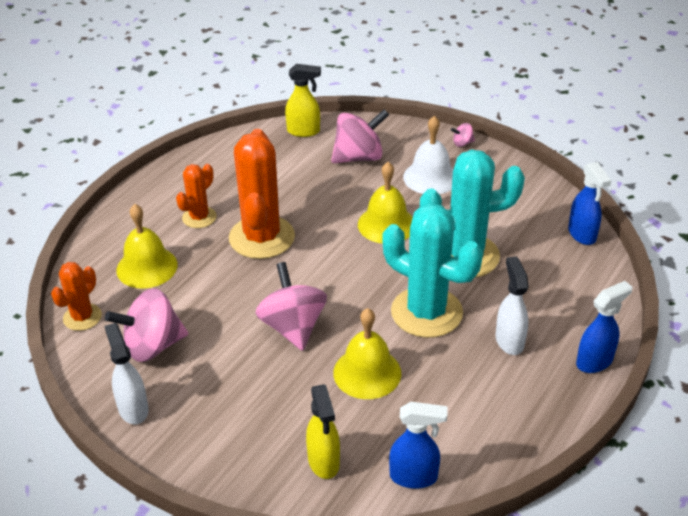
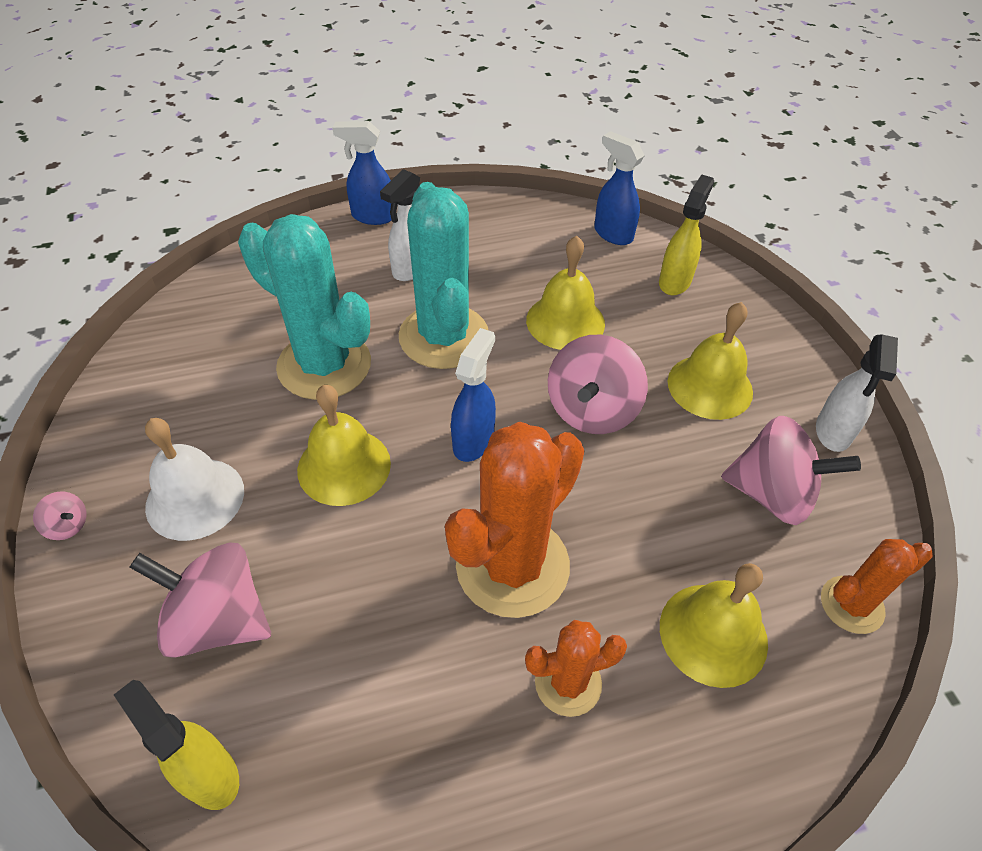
camera: 140 degrees left, 10 degrees up
blue spray bottle [568,162,611,245] -> blue spray bottle moved to [451,328,496,462]
none -> yellow bell [668,302,753,420]

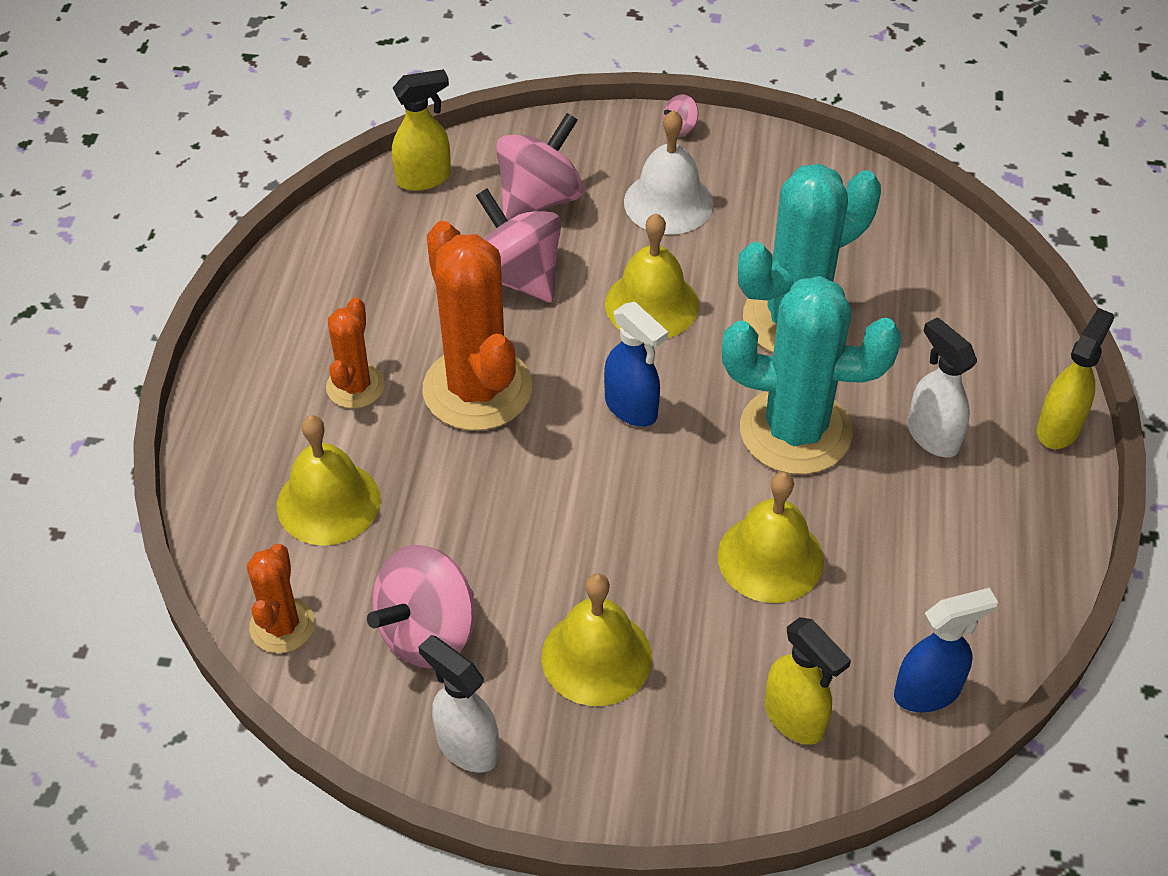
camera: 115 degrees right, 0 degrees up
blue spray bottle [333,121,392,225] -> yellow spray bottle [1037,308,1114,449]
pink spinning top [548,334,648,434] -> pink spinning top moved to [476,189,561,302]

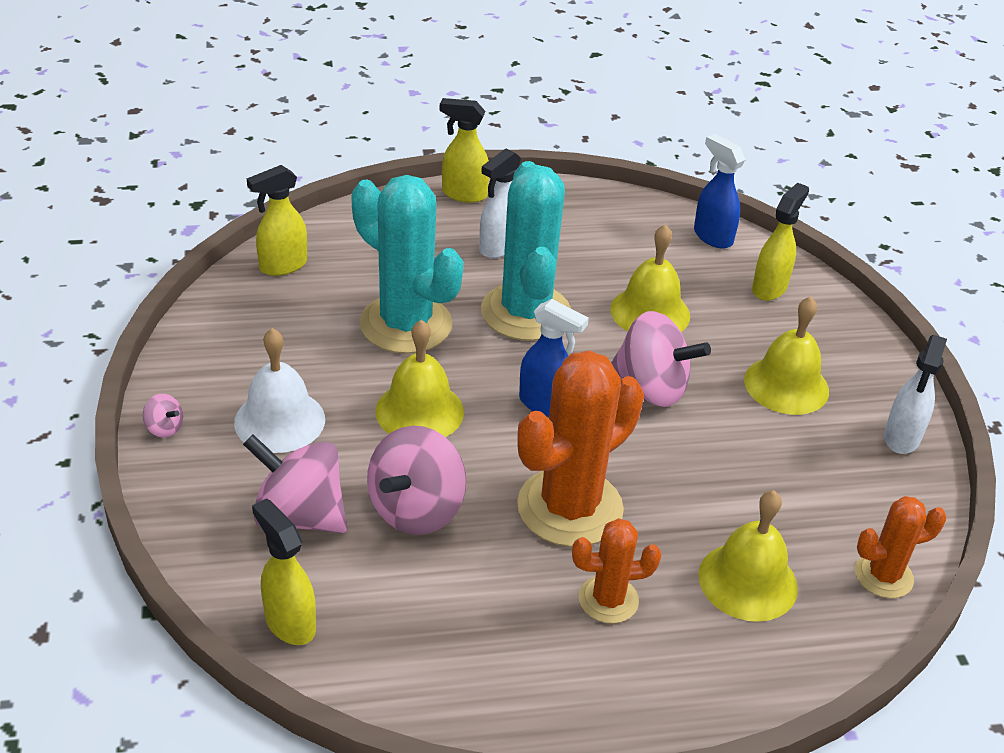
camera: 110 degrees left, 10 degrees down
pink spinning top [367,545,474,669] -> pink spinning top moved to [611,311,711,407]
blue spray bottle [604,302,668,427] -> blue spray bottle turned 90 degrees clockwise [519,299,589,417]
none -> yellow spray bottle [247,165,307,276]

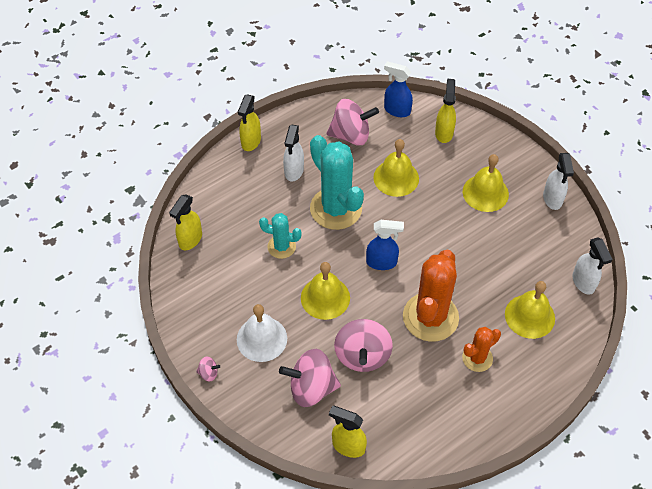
camera: 25 degrees left, 15 degrees up
turquoise cactus [351,175,464,354] -> turquoise cactus [259,213,302,259], size x0.53
yellow spray bottle [439,98,489,203] -> yellow spray bottle turned 60 degrees counterclockwise [238,95,261,151]
pink spinning top [611,311,711,407] -> pink spinning top moved to [327,99,379,145]
orange cactus [855,496,947,598] -> white spray bottle [572,237,613,295]

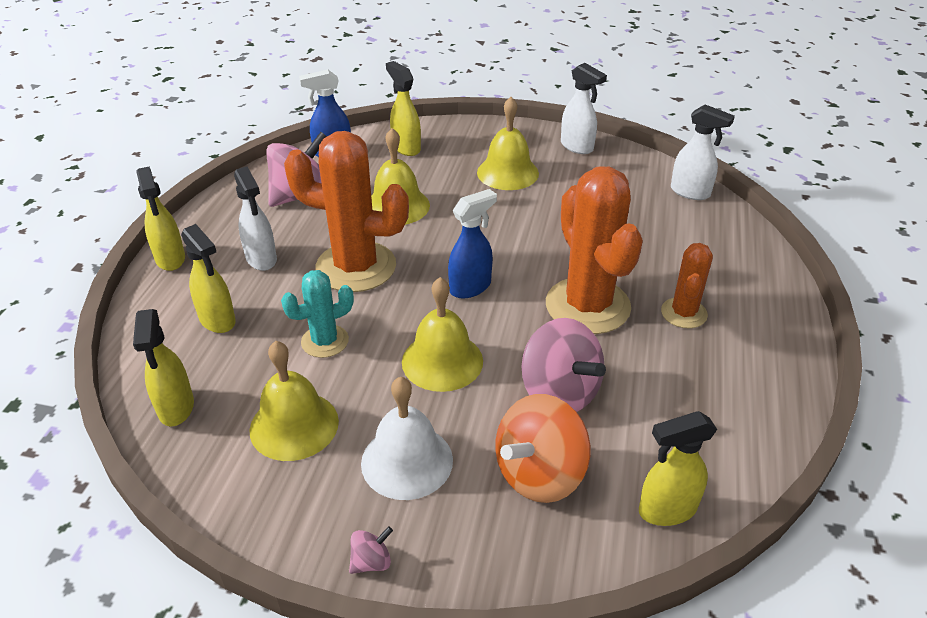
camera: 40 degrees left, 15 degrees down
pink spinning top [279,349,341,407] -> orange spinning top [496,394,590,503]
turquoise cactus [310,135,364,230] -> orange cactus [284,131,409,292]
yellow bell [505,281,555,339] -> yellow bell moved to [249,341,339,461]
none -> yellow spray bottle [181,224,236,333]

